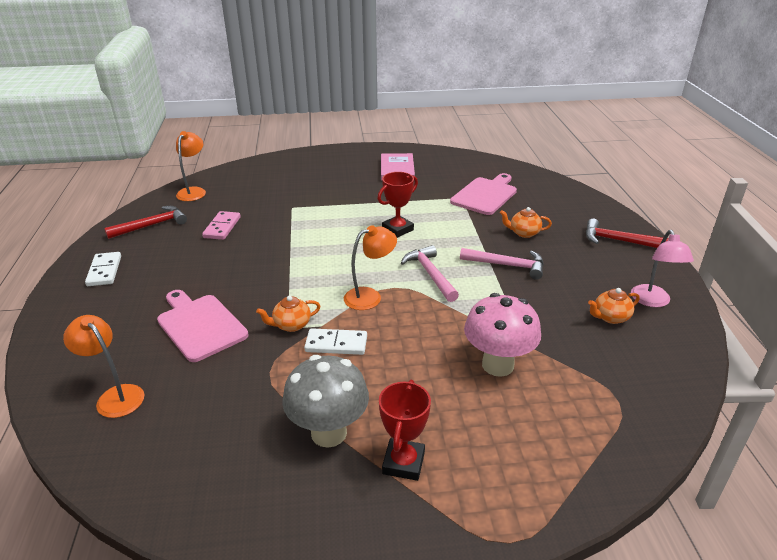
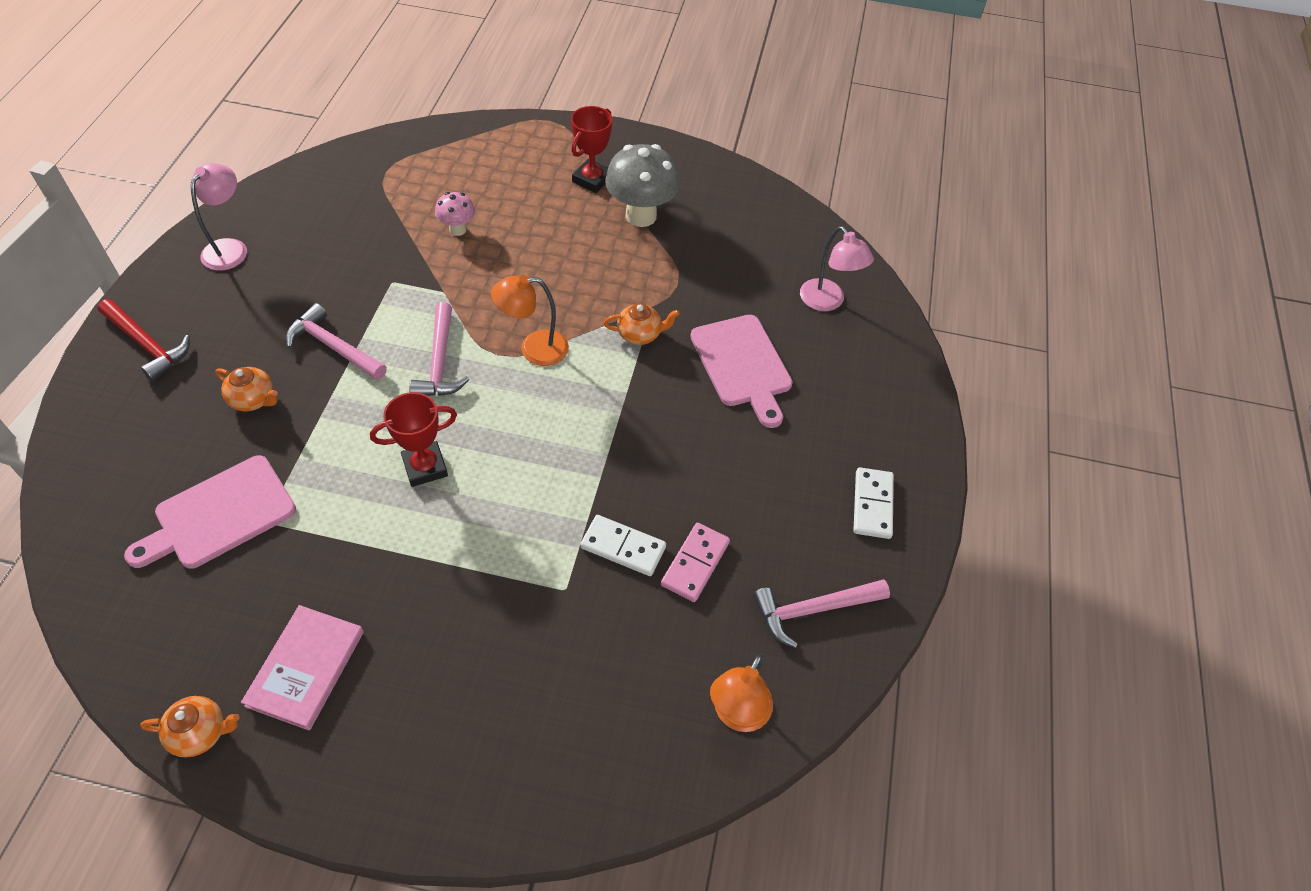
camera: 165 degrees left, 20 degrees up
orange lamp [63,315,144,418] -> pink lamp [800,226,874,311]
red hammer [104,206,187,239] -> pink hammer [753,579,890,648]
white domino [304,328,367,355] -> white domino moved to [580,515,666,576]
pink mushroom [464,293,541,377] -> pink mushroom [435,192,475,236], size x0.53
orange teapot [588,288,640,324] -> orange teapot moved to [140,696,239,757]

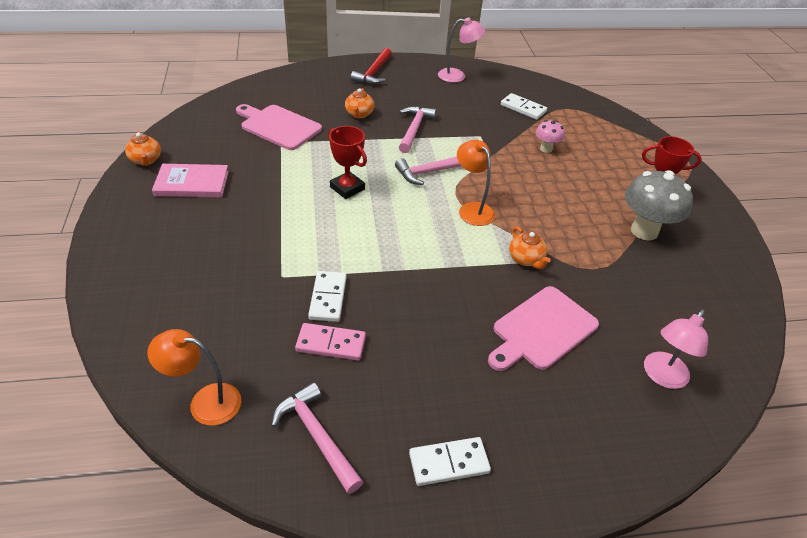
camera: 70 degrees right, 10 degrees down
none -> white domino [501,93,547,120]

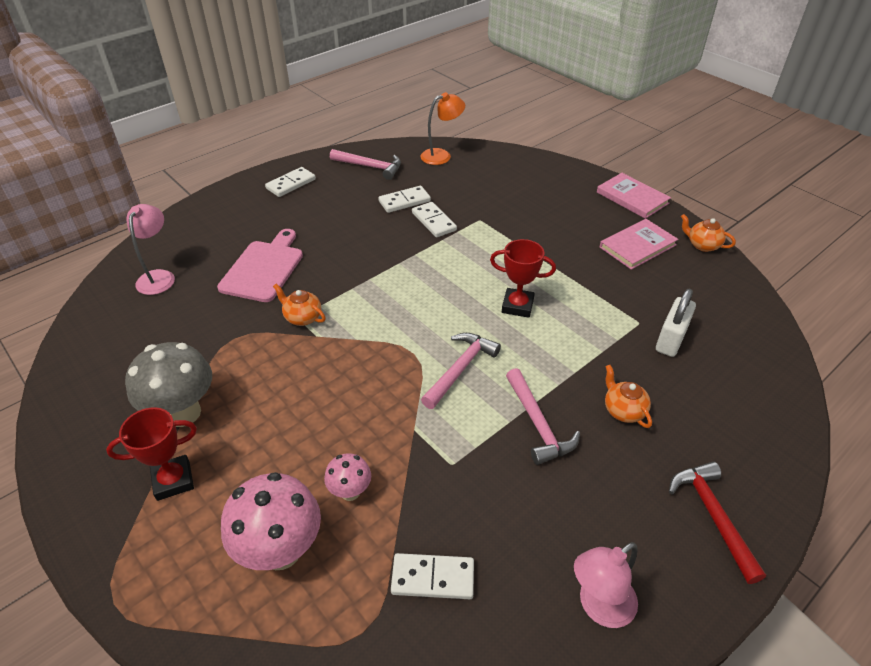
camera: 150 degrees right, 0 degrees up
pink cutting board [236,104,322,150] -> white padlock [656,289,696,357]
pink domino [295,323,366,361] -> white domino [379,186,431,213]
orange lamp [457,140,495,226] -> none
none -> pink mushroom [221,472,321,570]
none -> pink book [597,173,671,219]

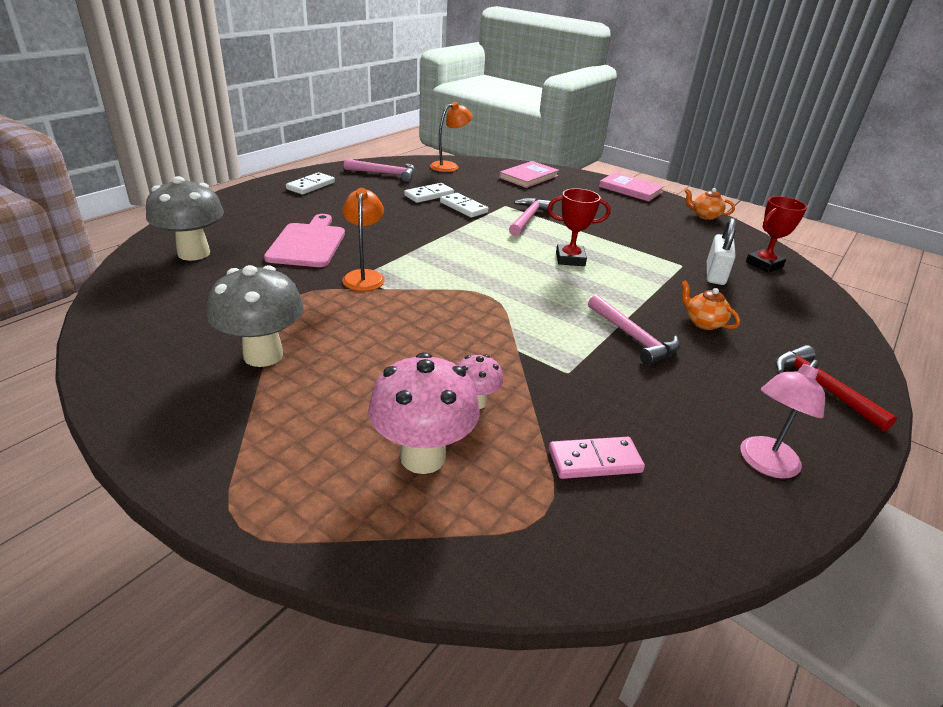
camera: 15 degrees left, 10 degrees down
red trophy [106,407,197,501] -> red trophy moved to [746,196,807,273]
pink lamp [126,204,175,295] -> grey mushroom [146,176,224,261]
orange teapot [273,284,326,326] -> orange lamp [342,188,385,291]
white domino [391,553,474,599] -> pink domino [549,437,645,479]
pink hammer [421,333,501,409] -> pink hammer moved to [509,198,554,236]
pink book [600,219,678,270] -> pink book moved to [499,161,559,188]

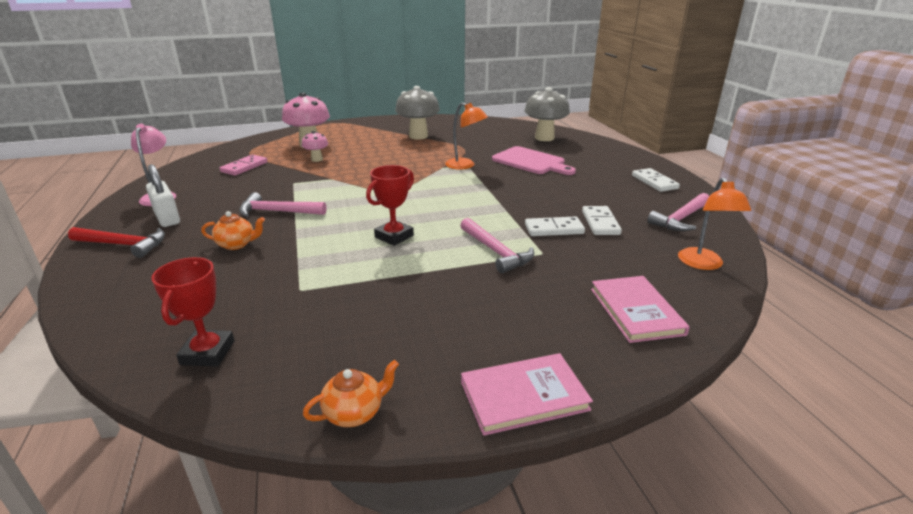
camera: 130 degrees right, 5 degrees down
white padlock [707,218,736,285] -> white padlock moved to [146,164,180,227]

